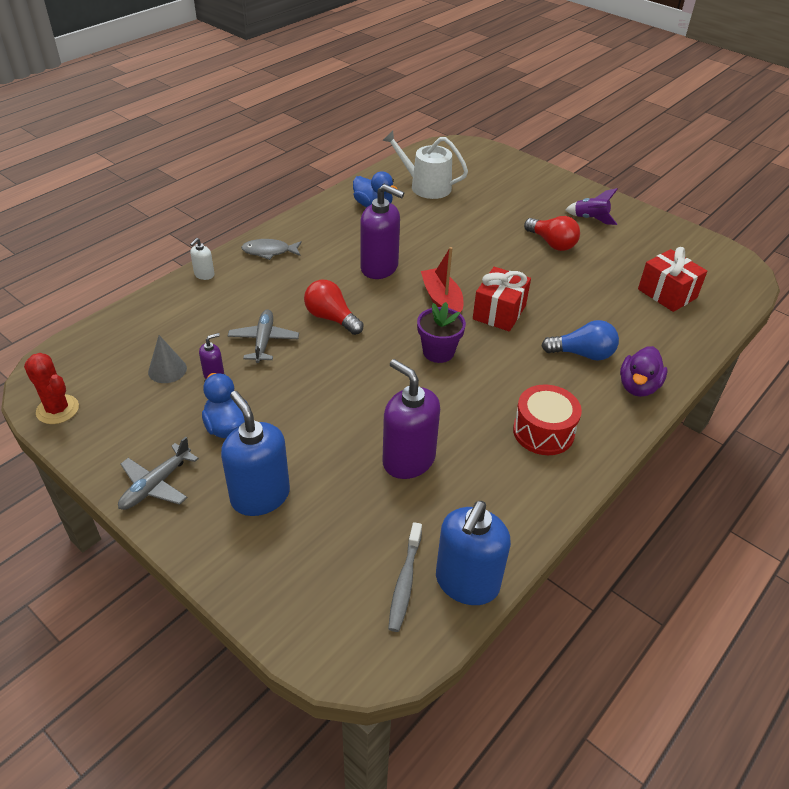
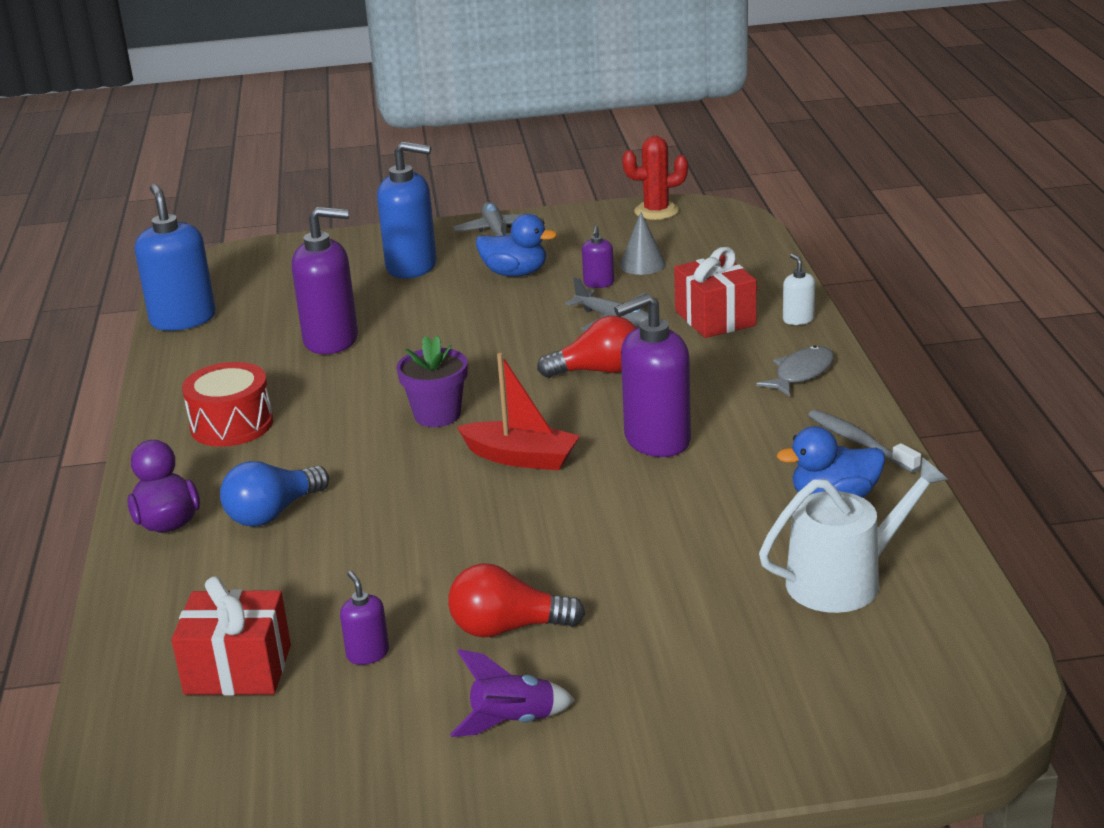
camera: 135 degrees right, 15 degrees down
grey toothbrush [388,522,422,632] -> grey toothbrush moved to [808,410,921,473]
red gift [473,267,531,332] -> red gift moved to [674,247,757,338]
none -> purple soap dispenser [340,571,389,665]

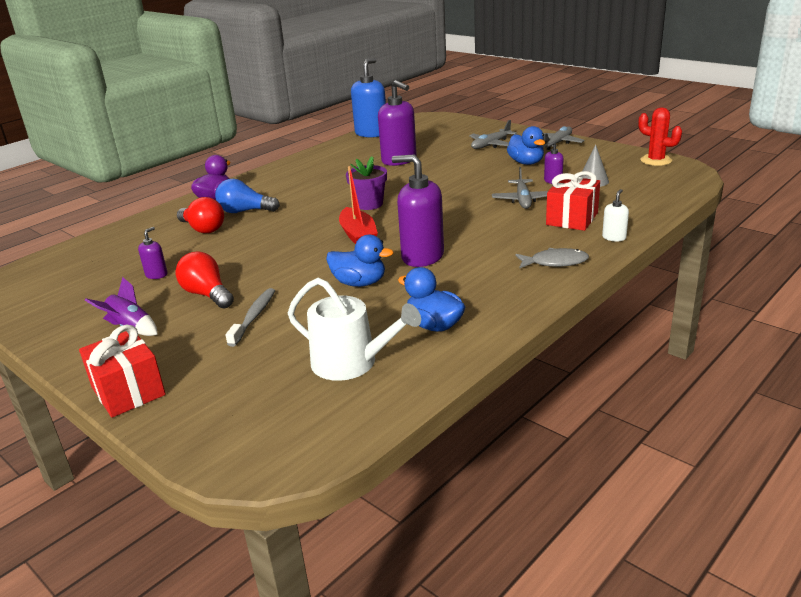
camera: 50 degrees right, 0 degrees up
red gift [171,577,291,695] -> red gift moved to [79,325,166,418]
red drum [182,362,273,447] -> none
blue soap dispenser [377,142,437,279] -> grey plane [469,120,517,149]
red light bulb [537,316,637,378] -> red light bulb moved to [177,197,224,233]
grey toothbrush [808,410,921,473] -> grey toothbrush moved to [225,288,275,347]
none -> blue duck [326,235,393,287]

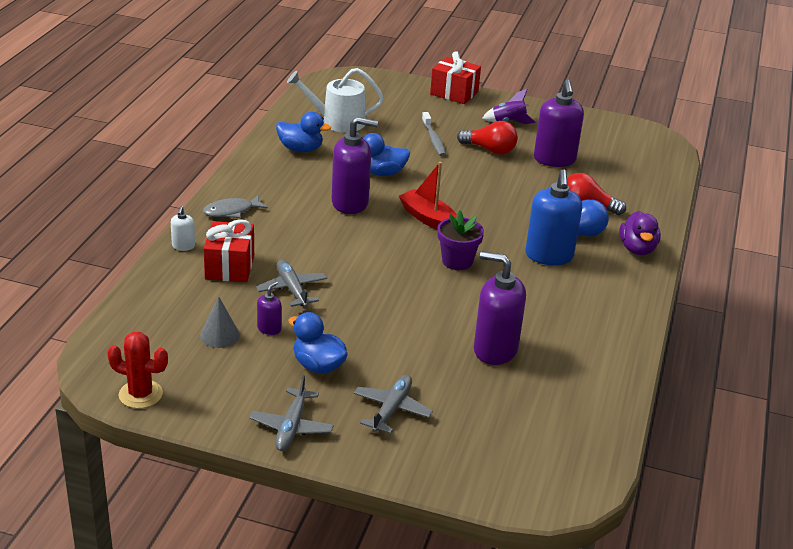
camera: 150 degrees right, 5 degrees up
purple soap dispenser [138,227,167,279] -> purple soap dispenser [534,80,584,167], size x2.14
blue soap dispenser [351,58,386,138] -> blue soap dispenser moved to [525,169,582,265]

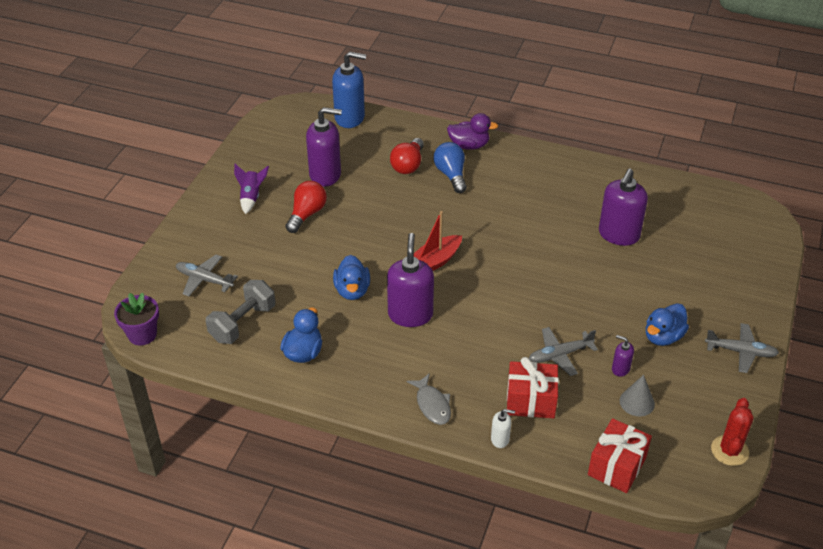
camera: 85 degrees left, 10 degrees up
white watering can [287,68,384,133] -> grey dumbbell [206,280,275,344]
grey plane [354,375,433,434] -> grey plane moved to [176,255,238,296]
grey toothbrush [422,112,446,157] -> none
red gift [430,51,481,104] -> red gift moved to [588,418,652,493]
purple flower pot [438,210,484,270] -> purple flower pot moved to [114,293,159,345]
blue soap dispenser [525,169,582,265] -> blue soap dispenser moved to [332,51,366,128]

